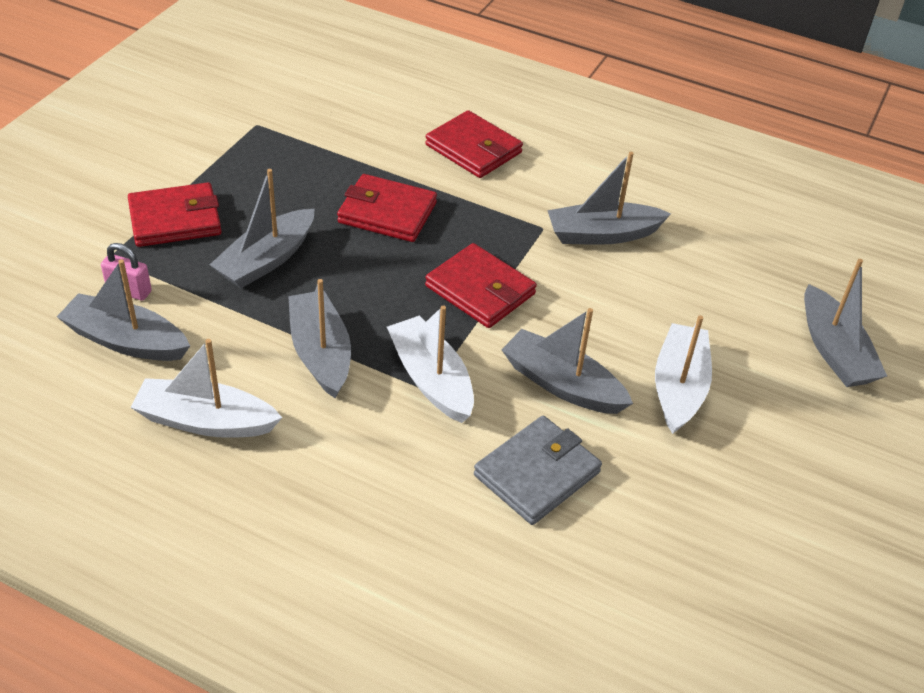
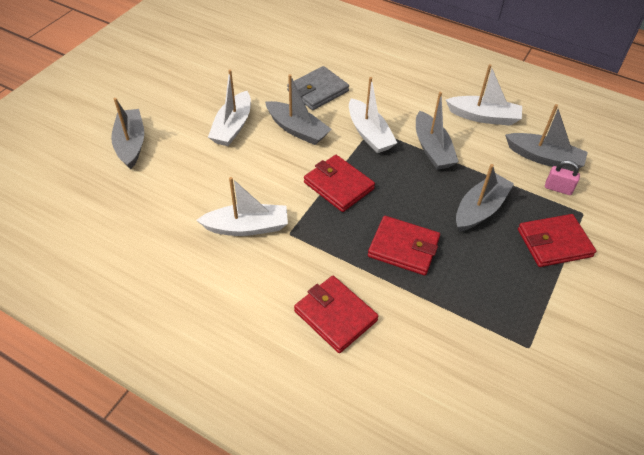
camera: 175 degrees left, 5 degrees up
grey boat [547,152,671,245] -> white boat [196,177,288,236]

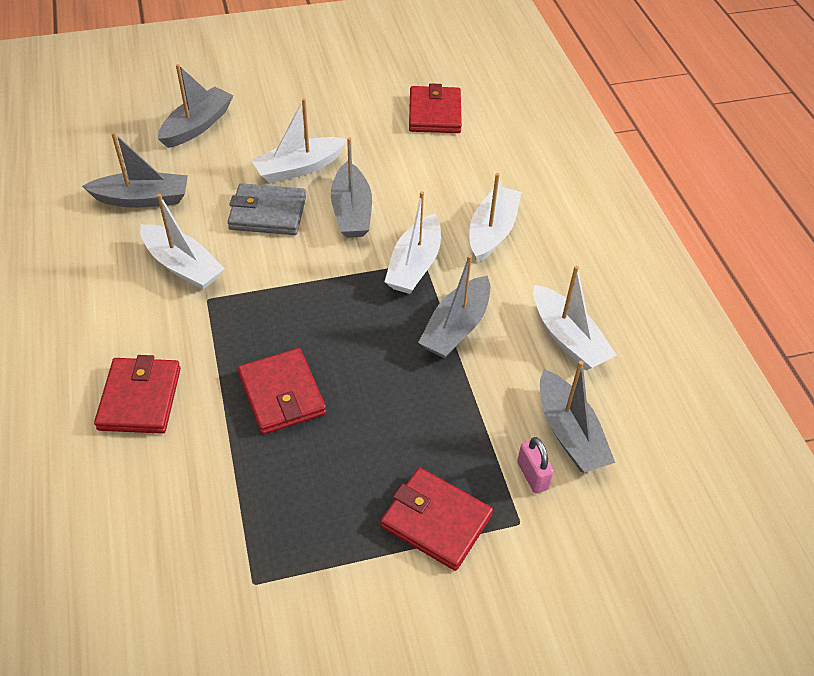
camera: 45 degrees right, 0 degrees up
grey wallet [287,66,349,110] -> grey wallet moved to [227,183,306,235]
red wallet [304,155,375,212] -> red wallet moved to [409,83,462,133]
grey boat [456,164,514,232] -> grey boat moved to [82,132,188,208]
none -> white boat [469,173,522,263]

